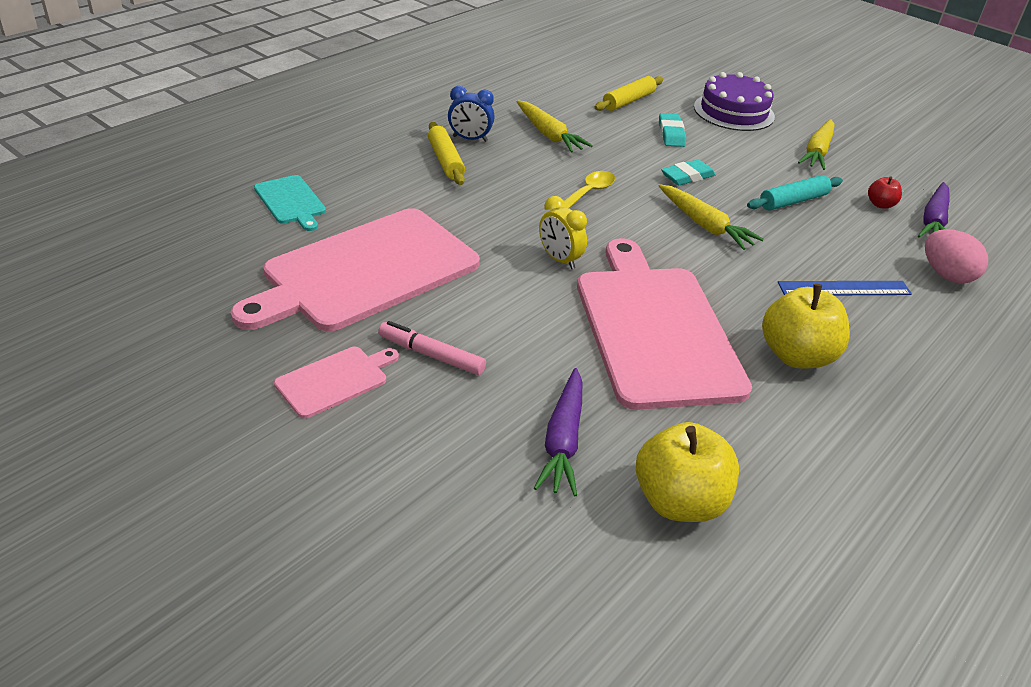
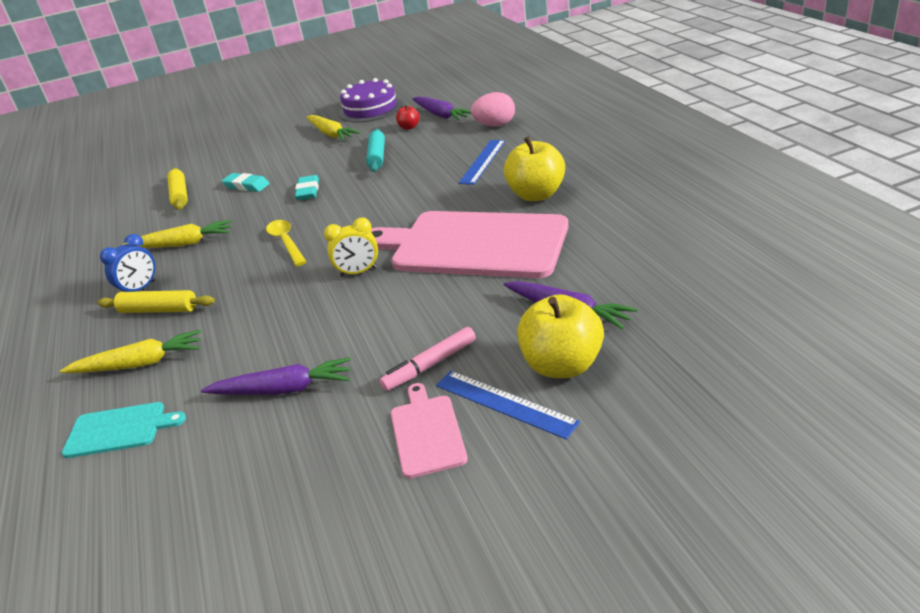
camera: 55 degrees left, 5 degrees down
pink cutting board [231,208,480,331] -> purple carrot [201,357,351,395]
yellow apple [636,422,739,522] -> yellow apple moved to [517,294,604,378]
yellow carrot [659,184,763,250] -> yellow carrot moved to [60,330,201,373]
purple cake [694,72,775,131] -> purple cake moved to [339,78,402,122]
none -> blue ruler [436,371,580,440]

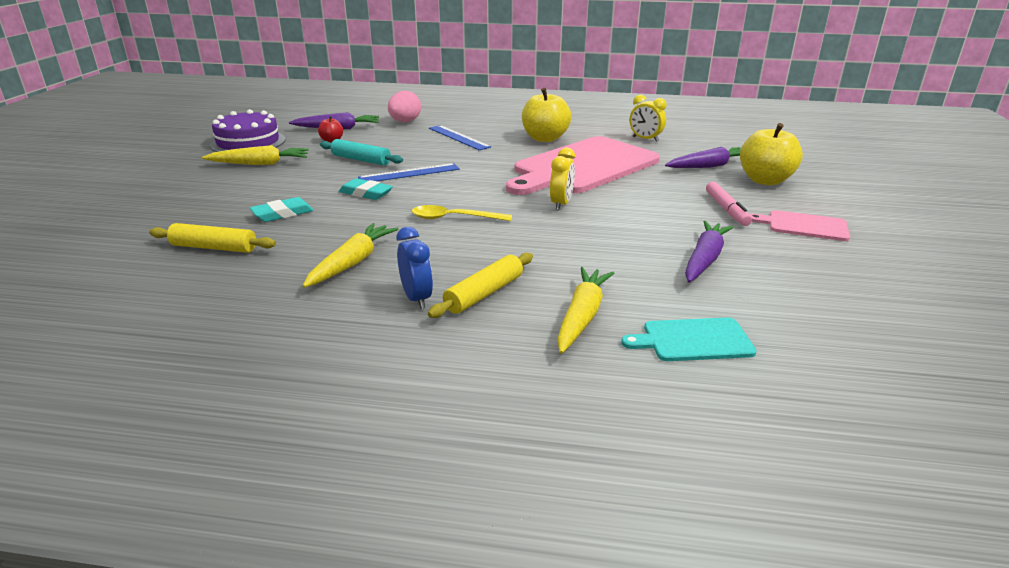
camera: 65 degrees left, 5 degrees down
turquoise cutting board [62,402,186,458] -> turquoise cutting board turned 120 degrees counterclockwise [621,317,757,361]
blue ruler [436,371,580,440] -> blue ruler moved to [358,163,460,181]
none -> yellow clock [629,95,666,142]

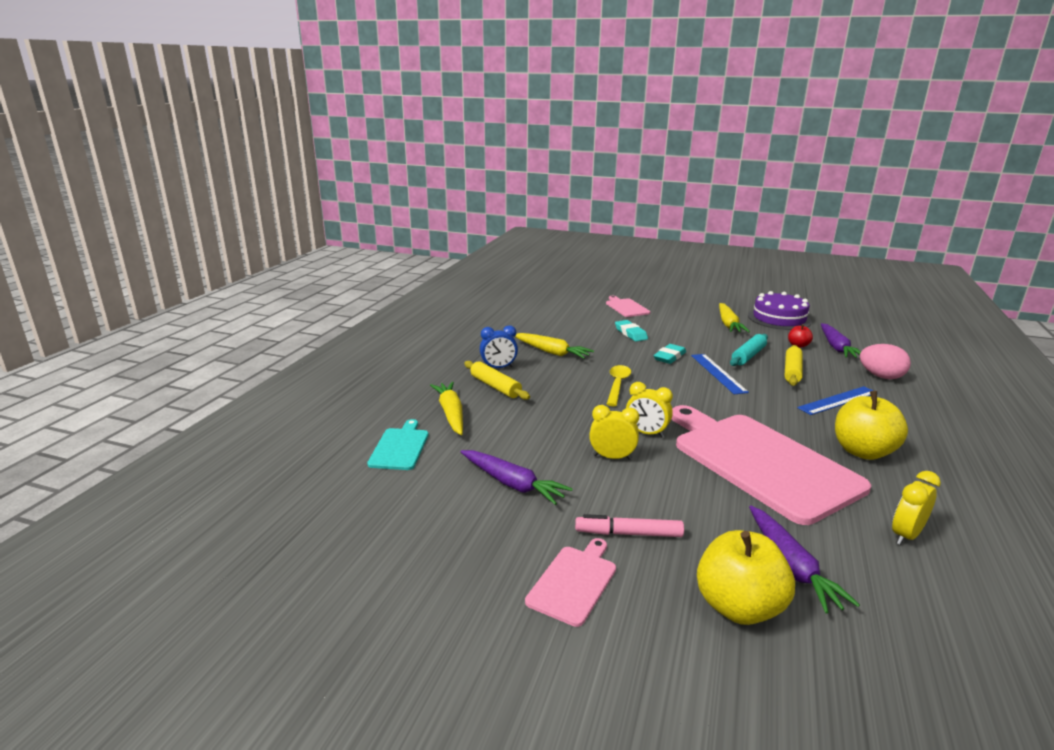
camera: 100 degrees right, 5 degrees down
yellow rolling pin [149,223,276,253] -> yellow rolling pin moved to [785,345,803,386]
yellow carrot [557,267,614,354] -> yellow carrot turned 135 degrees counterclockwise [430,382,463,435]
none -> yellow clock [589,405,639,460]
none -> pink cutting board [606,296,650,317]

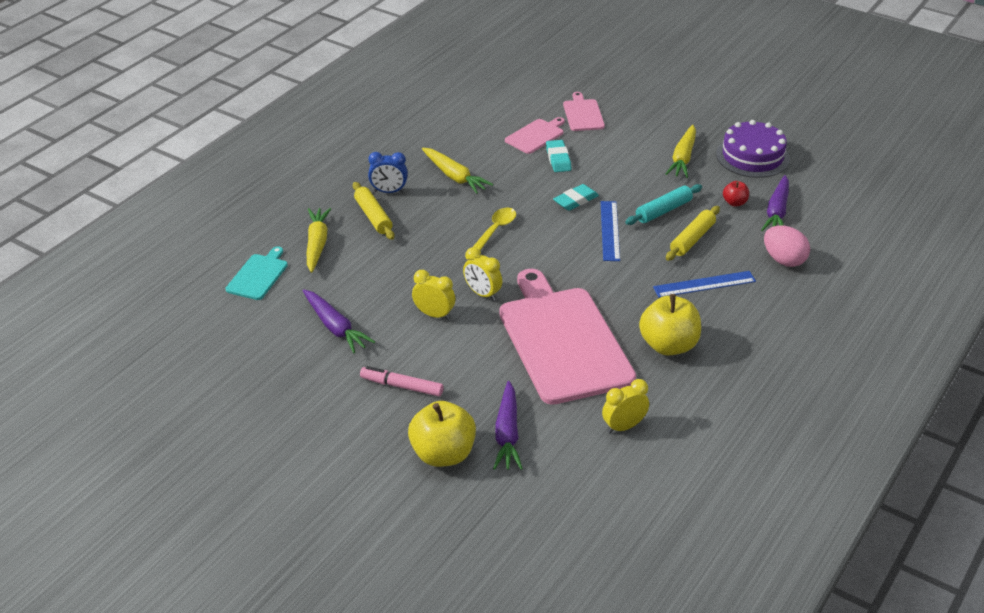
camera: 15 degrees right, 15 degrees up
pink cutting board [525,538,616,627] -> pink cutting board moved to [505,117,565,154]

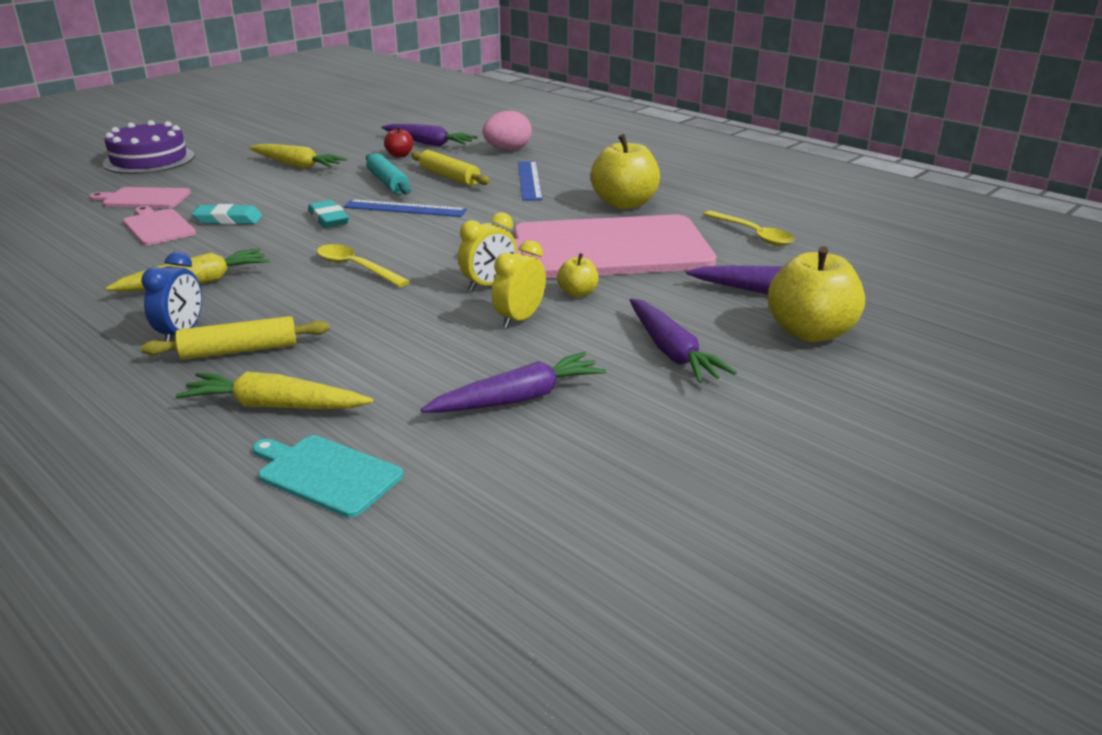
camera: 80 degrees left, 10 degrees down
pink marker [360,366,444,396] -> purple carrot [630,298,737,383]
yellow clock [602,379,649,433] -> yellow spoon [703,211,795,246]
purple cake [716,120,790,178] -> purple cake moved to [102,120,195,174]
none -> yellow apple [557,253,599,297]

